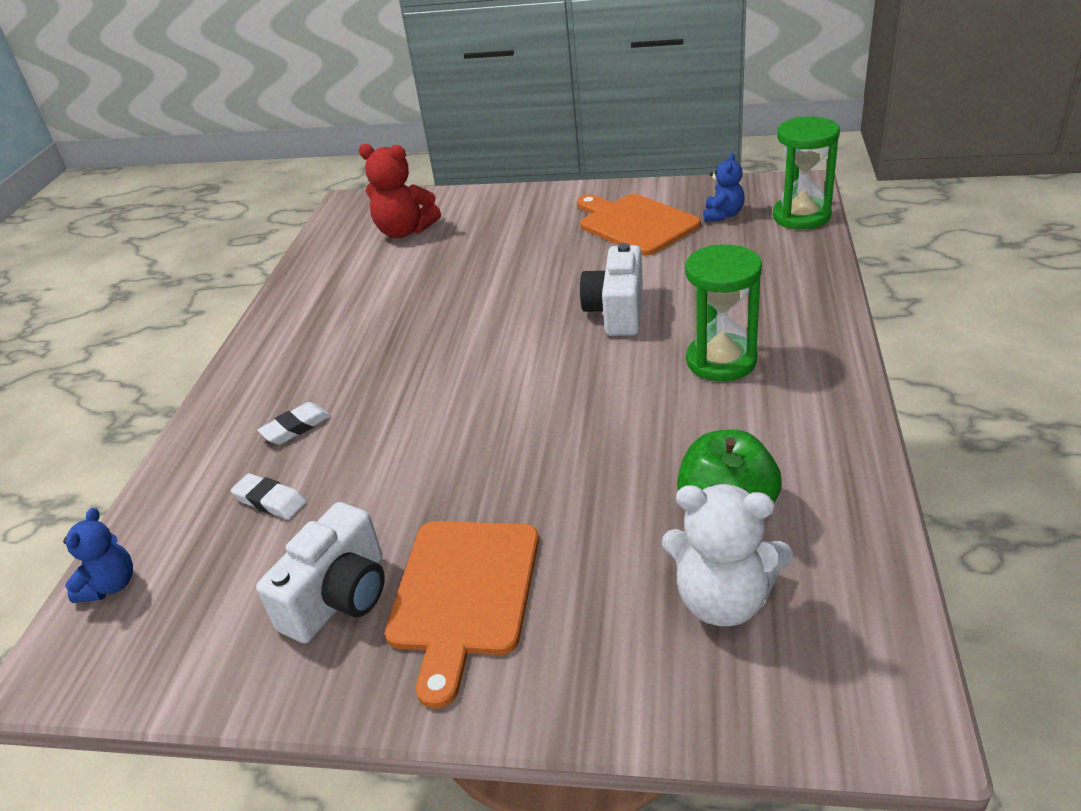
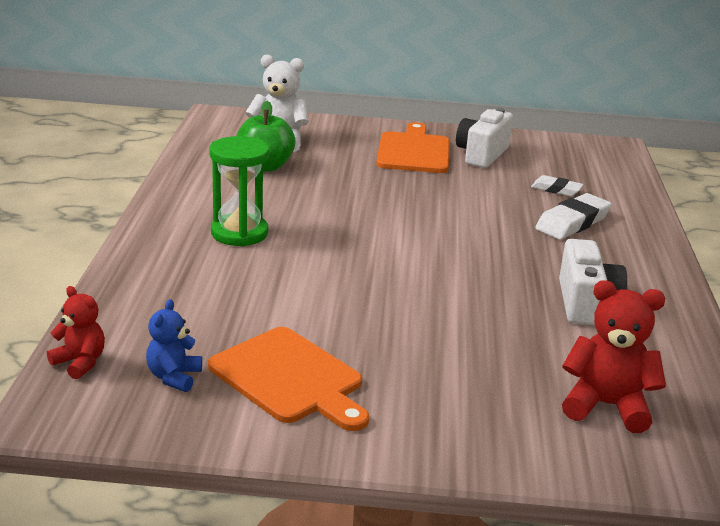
camera: 170 degrees right, 10 degrees down
blue teddy bear [63,508,133,603] -> none
white eraser [257,402,331,445] -> white eraser [535,193,612,240], size x1.64
white camera [579,243,643,336] -> white camera moved to [559,239,627,325]
green hourglass [773,116,840,229] -> red teddy bear [47,286,105,379]

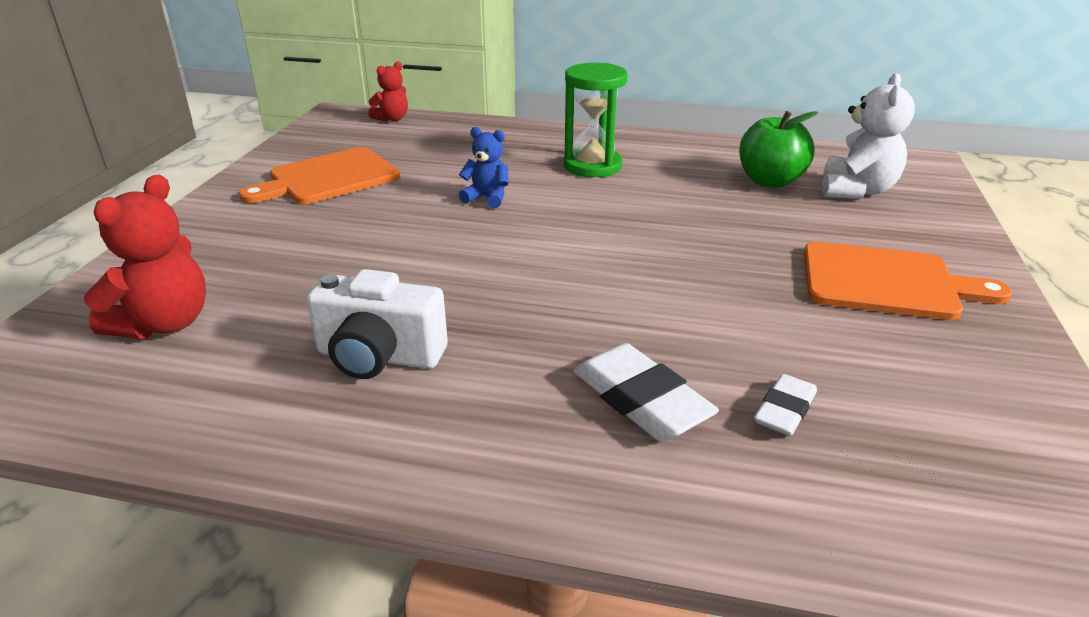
camera: 100 degrees right, 5 degrees up
blue teddy bear [146,299,202,392] -> blue teddy bear moved to [459,127,508,208]
white camera [456,108,513,168] -> none

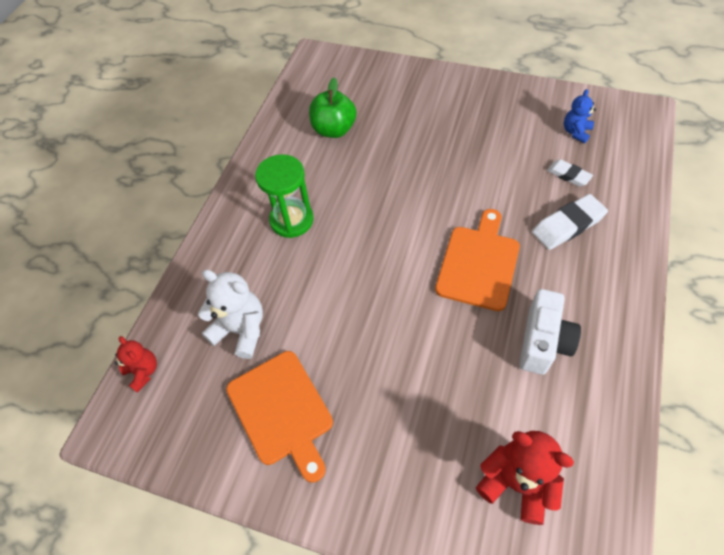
camera: 80 degrees left, 25 degrees up
blue teddy bear [459,127,508,208] -> blue teddy bear moved to [564,89,596,143]
orange cutting board [804,242,1012,320] -> orange cutting board moved to [435,209,520,311]
white teddy bear [822,73,915,199] -> white teddy bear moved to [198,269,263,359]

